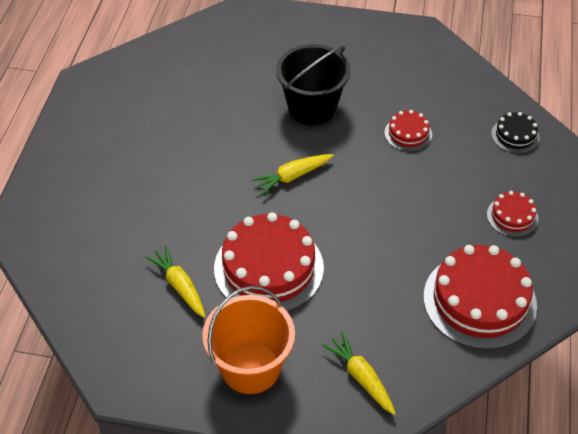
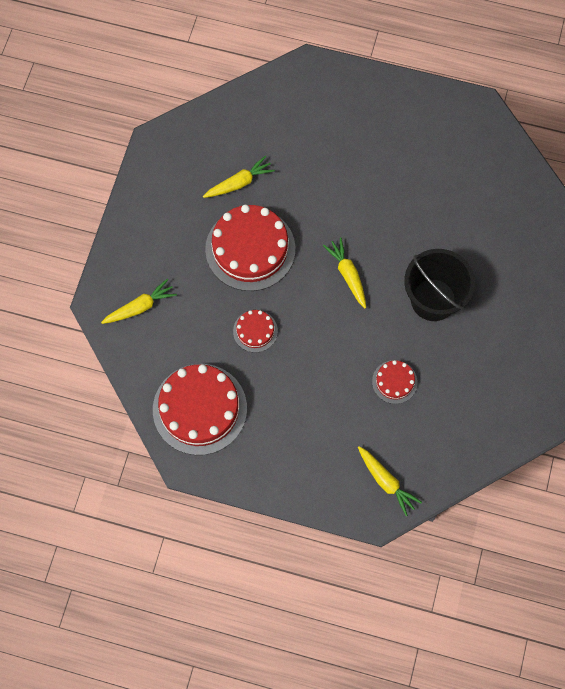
camera: 95 degrees right, 20 degrees up
orange bucket [202,286,295,394] -> none
red cake [487,191,538,237] -> red cake moved to [233,310,278,353]
black cake [491,112,540,153] -> yellow carrot [358,446,422,516]

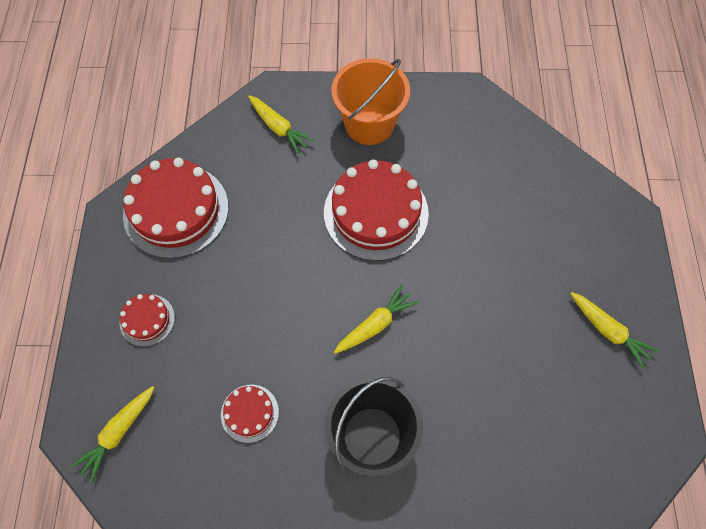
camera: 75 degrees right, 5 degrees down
yellow carrot [203,156,275,198] -> yellow carrot moved to [570,292,659,369]
red cake [233,310,278,353] -> red cake moved to [119,294,175,347]
none -> orange bucket [331,58,410,145]

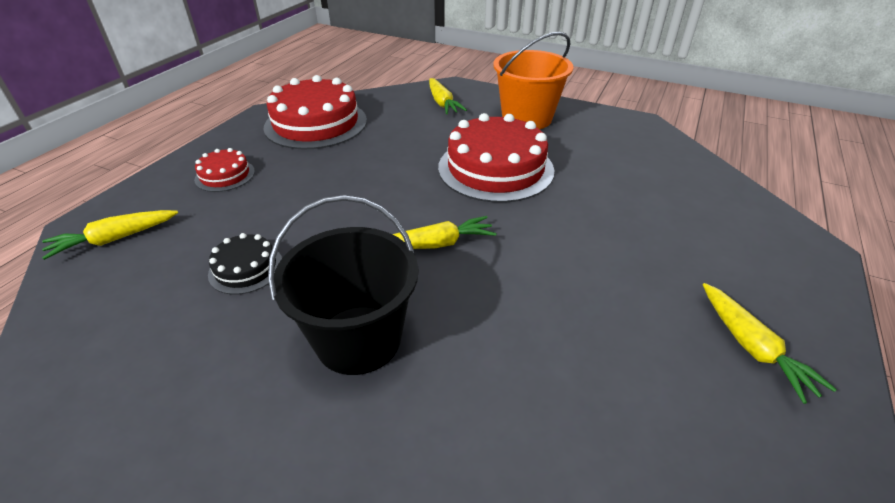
camera: 25 degrees right, 25 degrees down
red cake [221,385,279,443] -> black cake [208,233,282,295]

